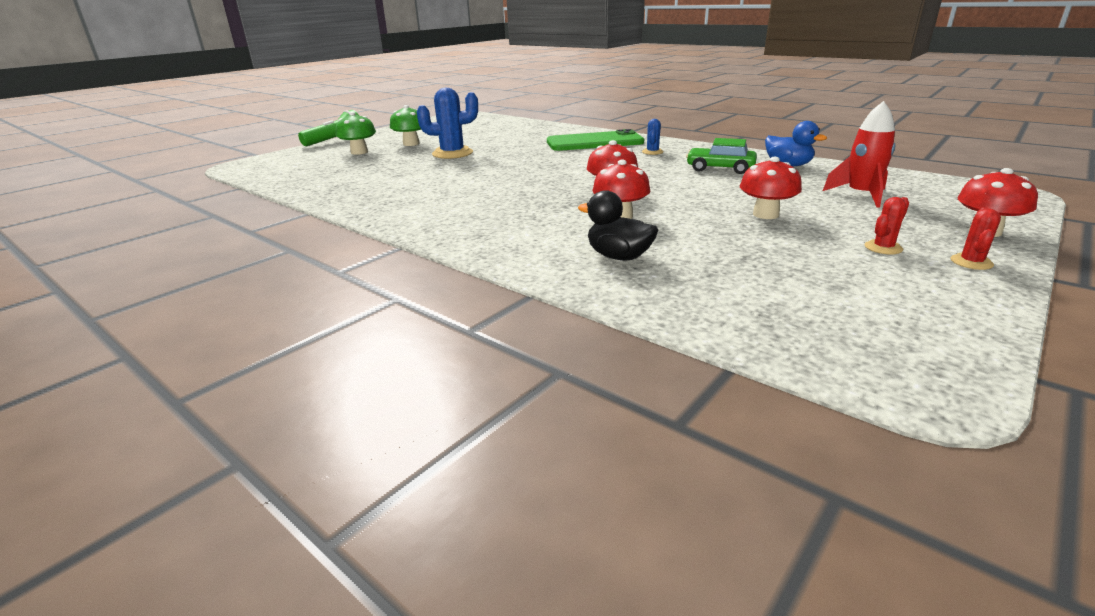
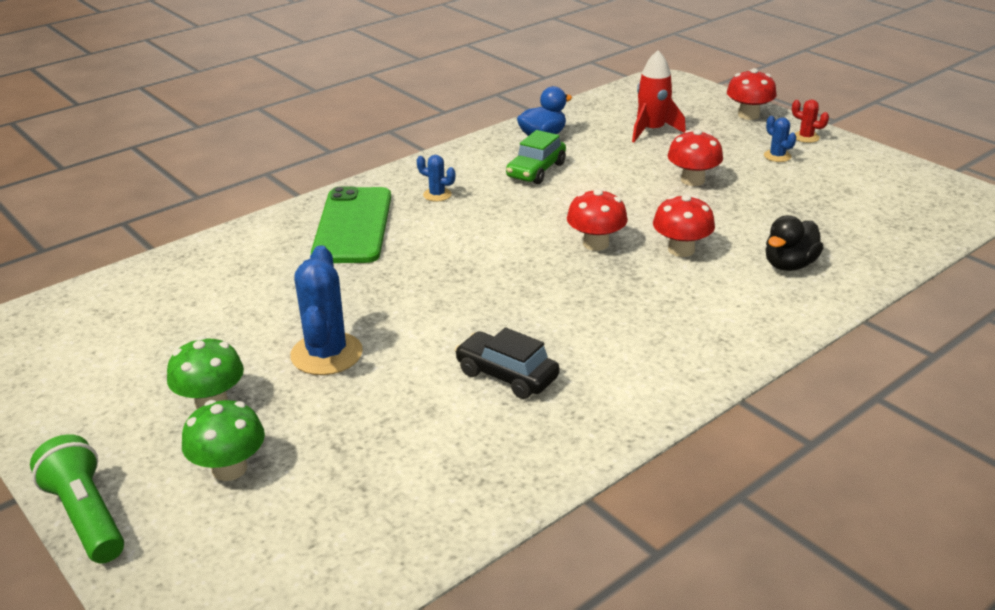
camera: 80 degrees left, 5 degrees up
red cactus [865,197,909,255] -> blue cactus [764,116,796,162]
none -> black car [455,327,559,399]

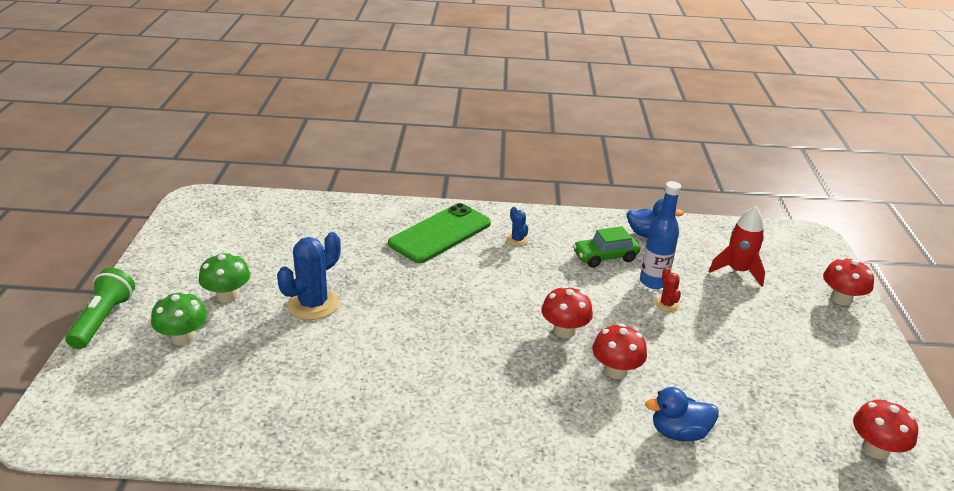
camera: 40 degrees right, 0 degrees up
black car [455,327,559,399] -> none
red mushroom [668,129,723,186] -> red mushroom moved to [853,399,918,459]
blue cactus [764,116,796,162] -> none
black duck [765,215,824,271] -> blue duck [645,387,719,441]
red cactus [792,100,829,143] -> red cactus moved to [655,268,681,312]
none -> blue bottle [640,181,681,289]

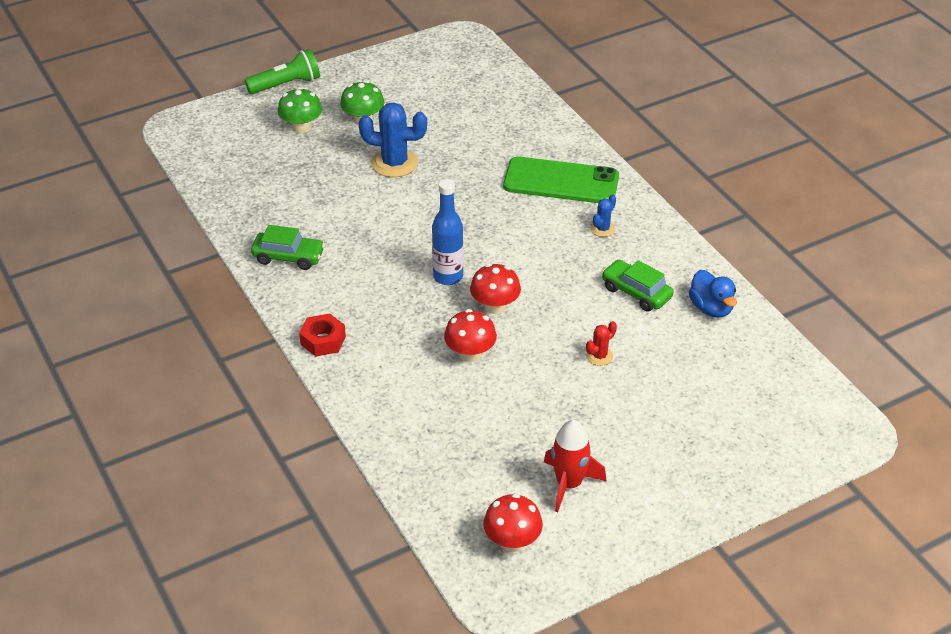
camera: 60 degrees right, 10 degrees up
blue bottle [640,181,681,289] -> blue bottle moved to [432,179,463,285]
blue duck [645,387,719,441] -> none
red rocket [708,206,765,287] -> red rocket moved to [544,420,606,512]
red mushroom [823,257,874,306] -> none
none -> green car [251,225,325,270]
none -> red nut [299,313,346,357]

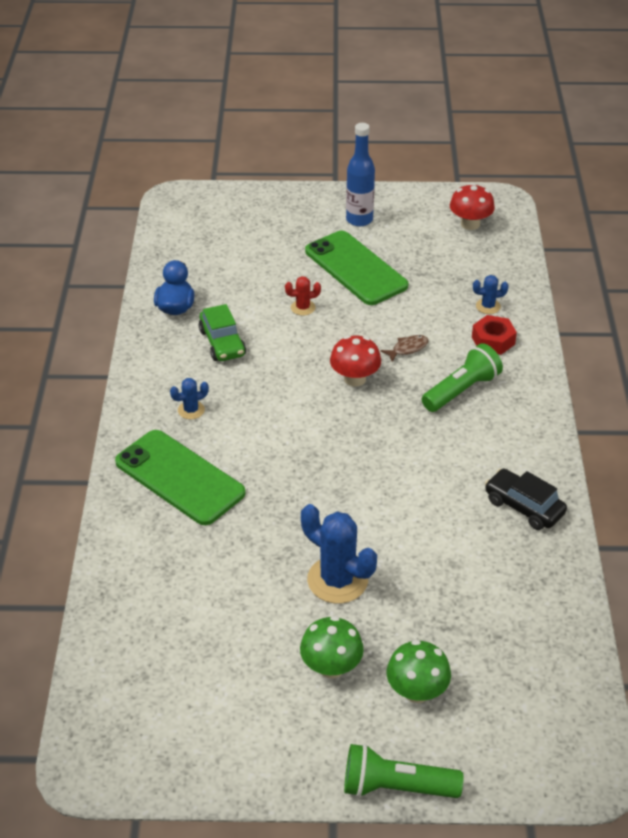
camera: 150 degrees left, 0 degrees up
green car [251,225,325,270] -> black car [485,469,567,530]
red nut [299,313,346,357] -> red nut moved to [472,315,517,355]
blue bottle [432,179,463,285] -> blue bottle moved to [346,123,375,227]
red mushroom [444,309,497,362] -> brown fish [381,335,429,362]
red rocket [544,420,606,512] -> none
none -> green phone [305,231,408,305]
none -> green flashlight [422,343,503,412]
none -> blue cactus [473,275,509,314]

